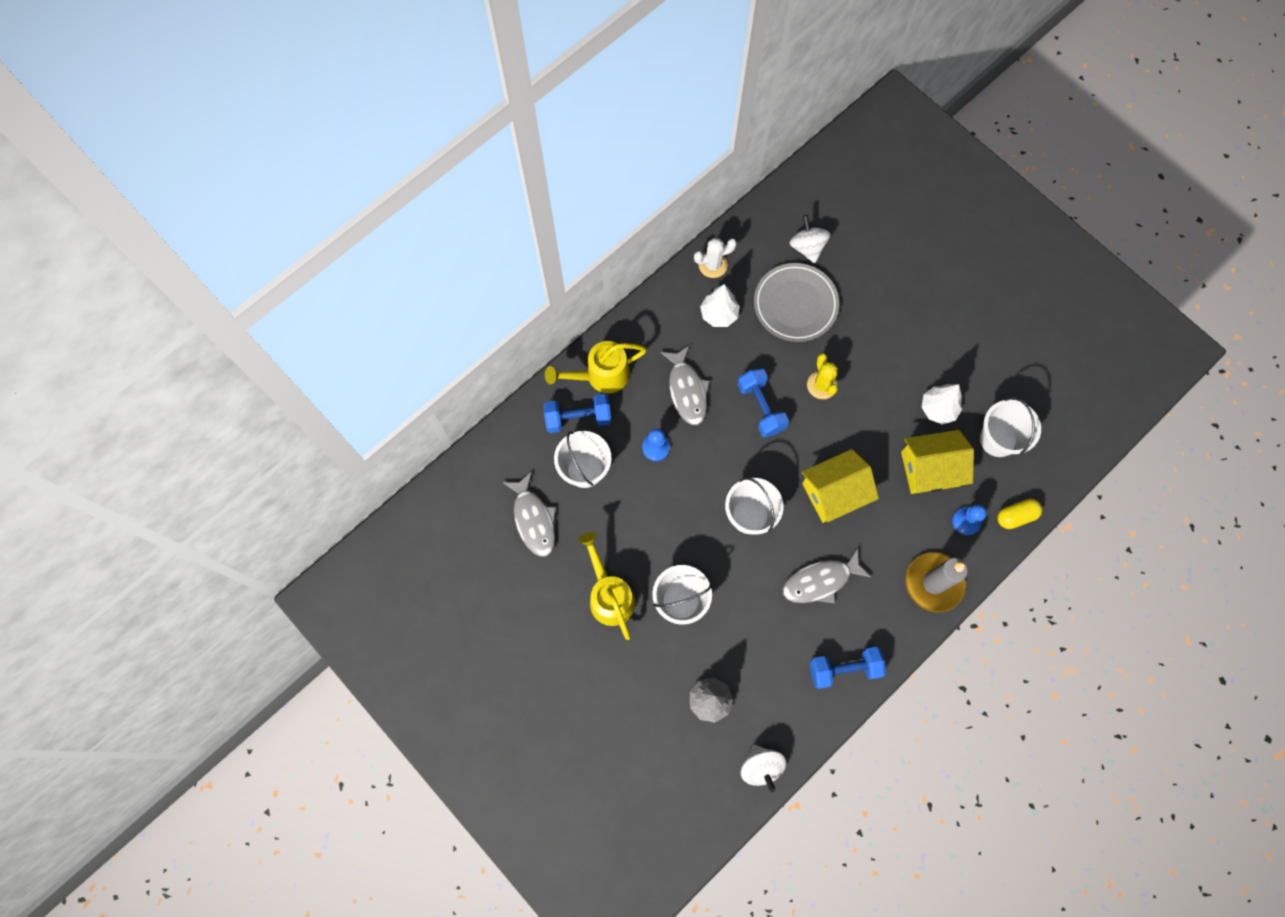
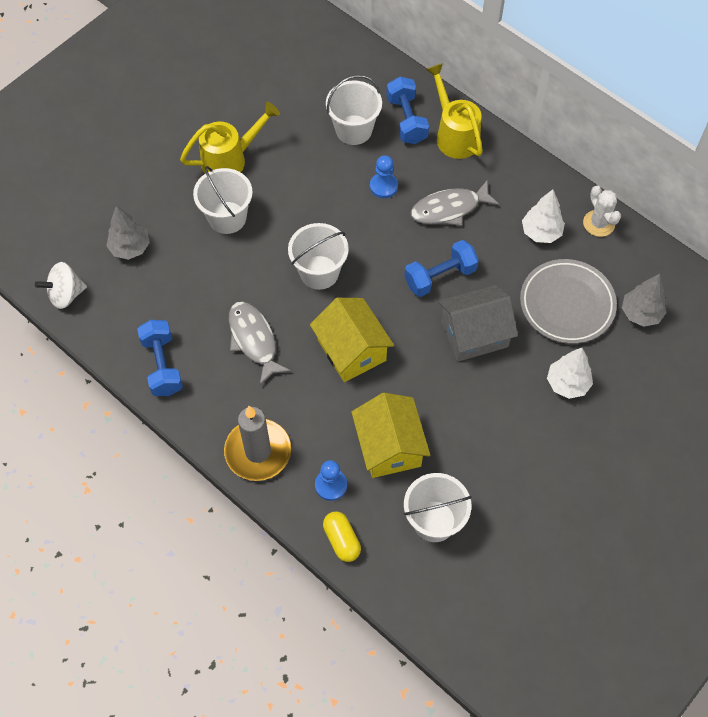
camera: 85 degrees right, 10 degrees down
grey fish [502,472,556,557] -> none
white spinning top [790,215,831,264] -> grey tree [622,274,667,327]
yellow cactus [807,353,838,399] -> grey house [438,285,518,362]
white tree [921,384,962,425] -> white tree moved to [547,348,593,399]

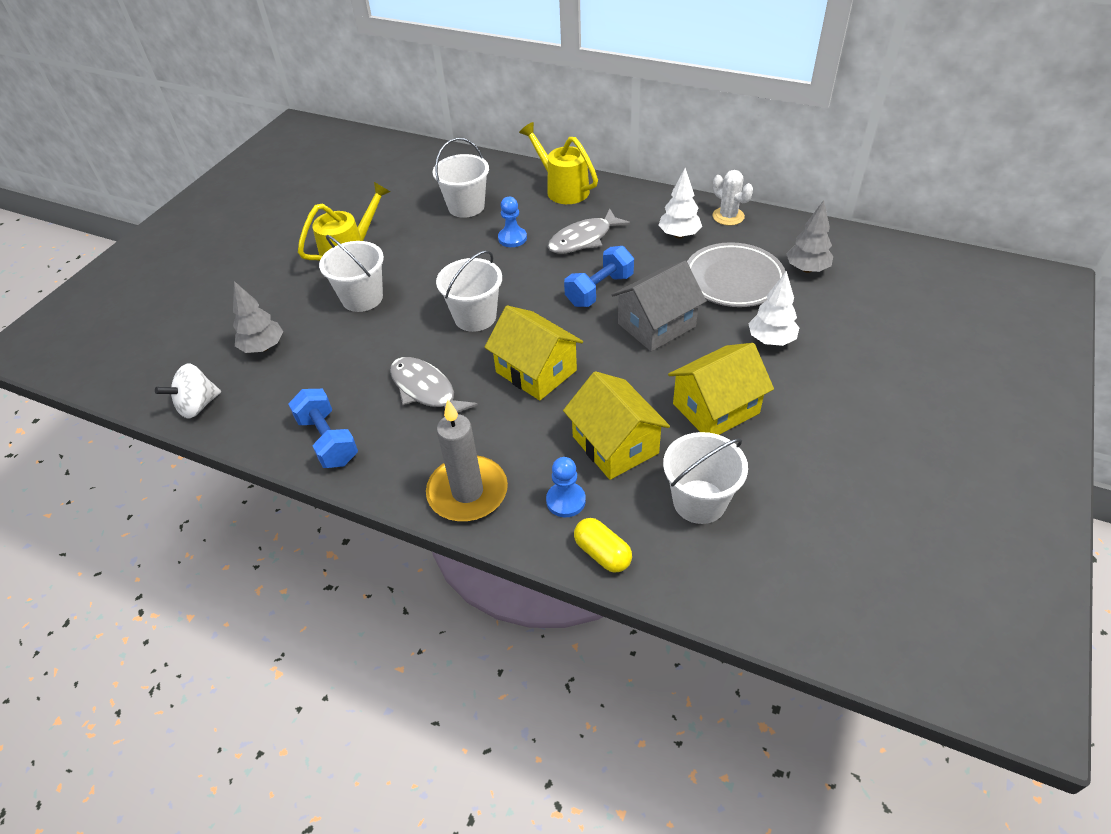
camera: 15 degrees left, 15 degrees down
blue dumbbell [387,77,429,144] -> none
none -> yellow house [668,343,774,435]

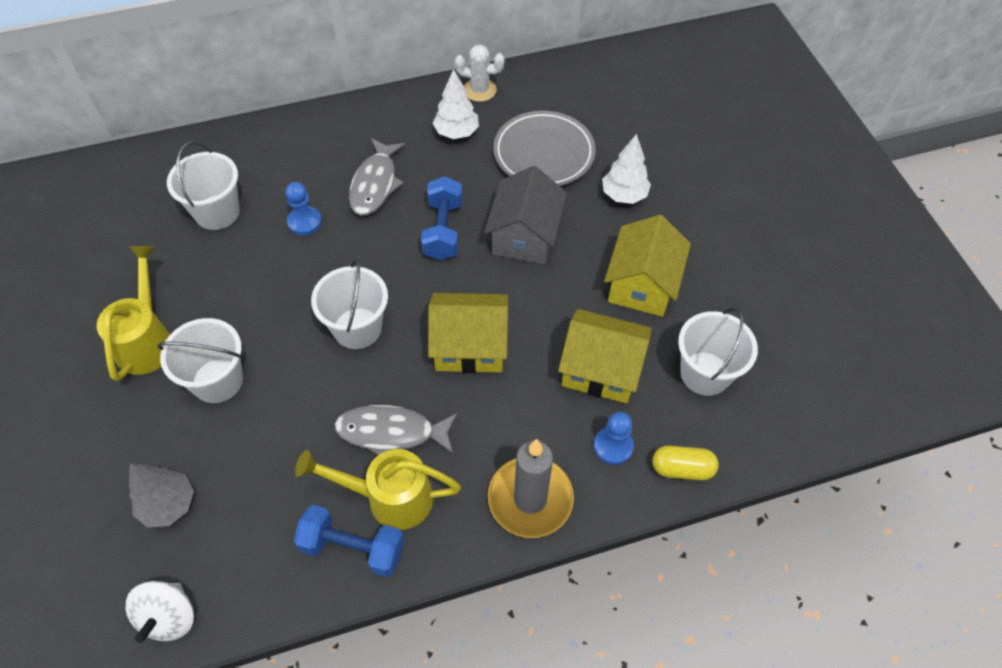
camera: 45 degrees left, 10 degrees up
yellow watering can [519,122,598,204] -> yellow watering can moved to [295,449,461,530]
grey tree [786,200,833,273] -> none

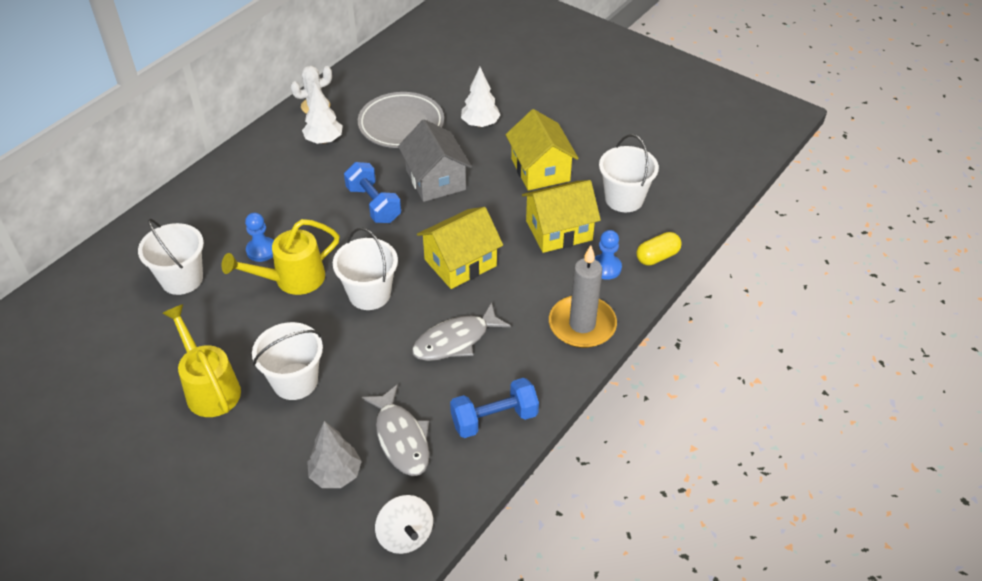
camera: 35 degrees left, 10 degrees down
yellow watering can [295,449,461,530] -> yellow watering can moved to [221,219,340,295]
grey fish [349,138,405,216] -> grey fish moved to [361,384,430,476]

